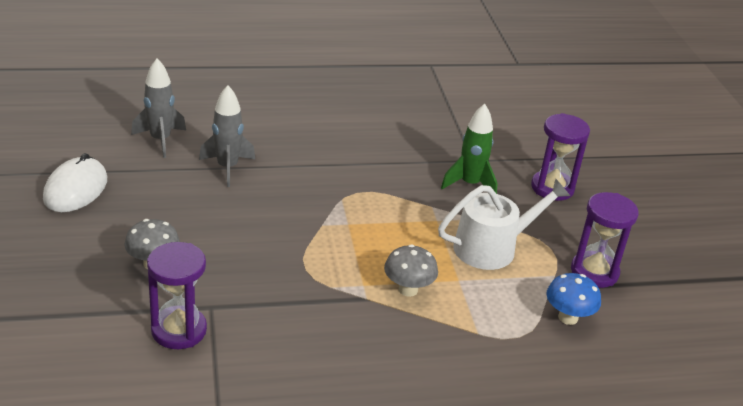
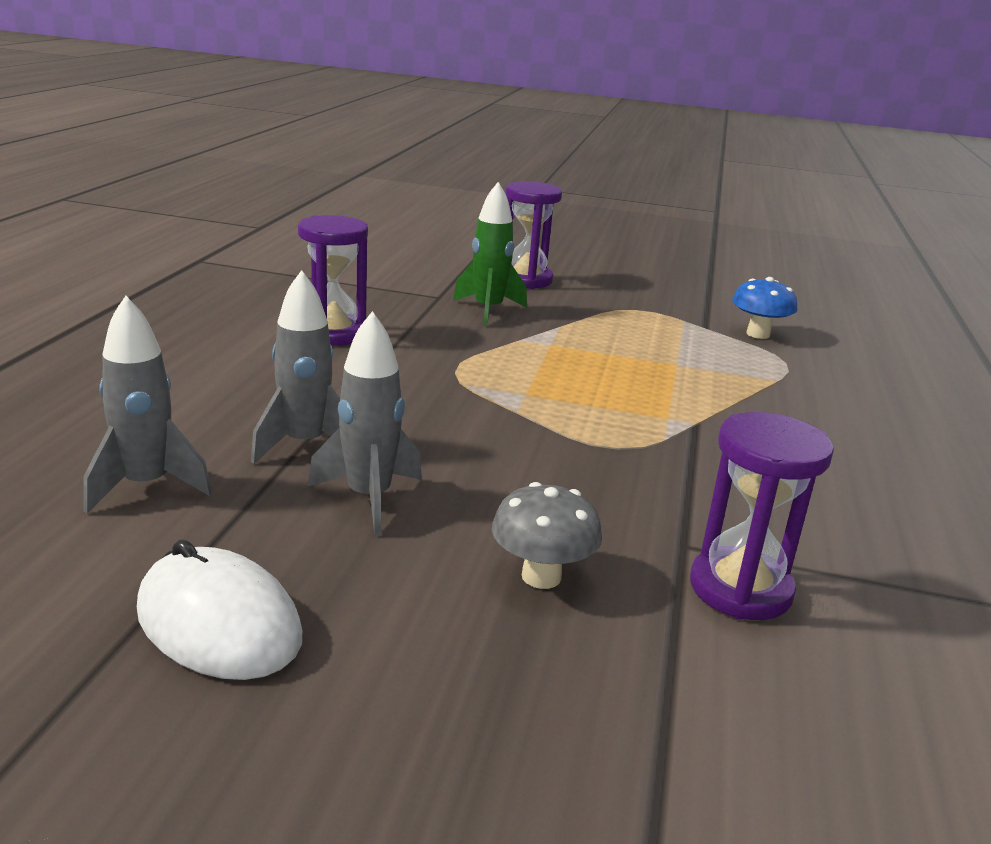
camera: 65 degrees left, 10 degrees down
grey mushroom [384,244,438,297] -> none
white watering can [438,179,570,270] -> none
purple hourglass [571,192,639,288] -> purple hourglass moved to [298,215,368,346]
none -> grey rocket [308,311,422,535]

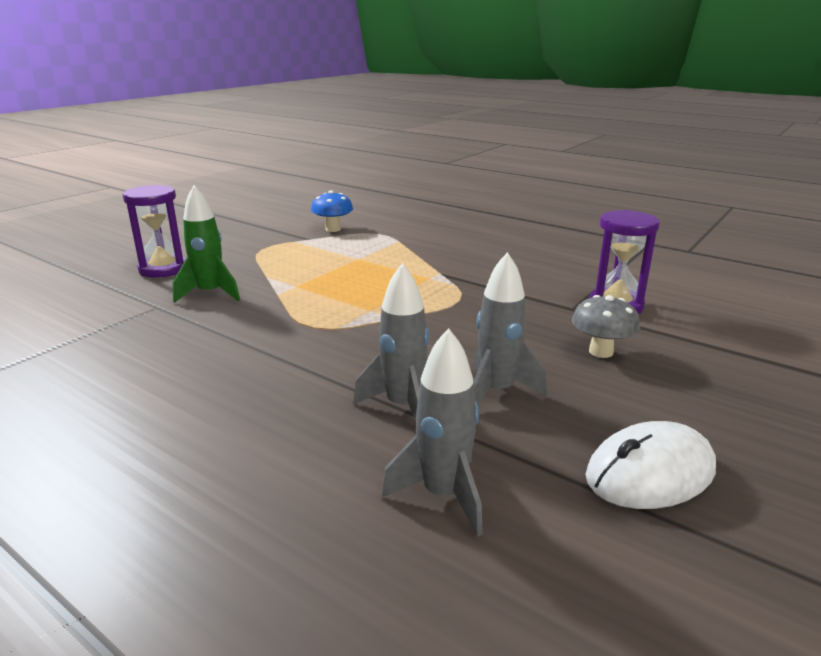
camera: 65 degrees left, 0 degrees up
purple hourglass [298,215,368,346] -> none

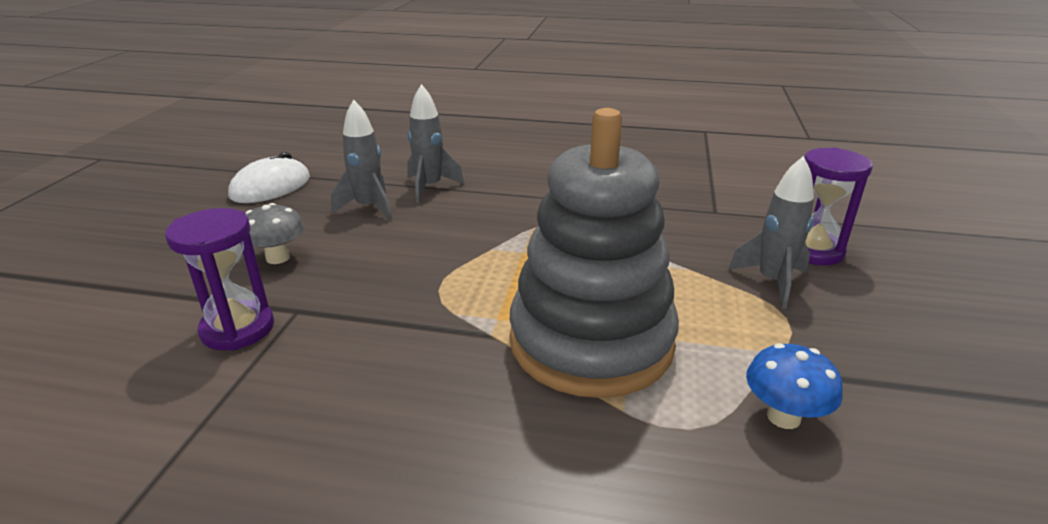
camera: 155 degrees right, 5 degrees up
green rocket [173,185,240,303] -> none
grey rocket [381,328,483,536] -> grey rocket moved to [728,156,814,309]
none -> grey stacking toy [509,108,679,398]

